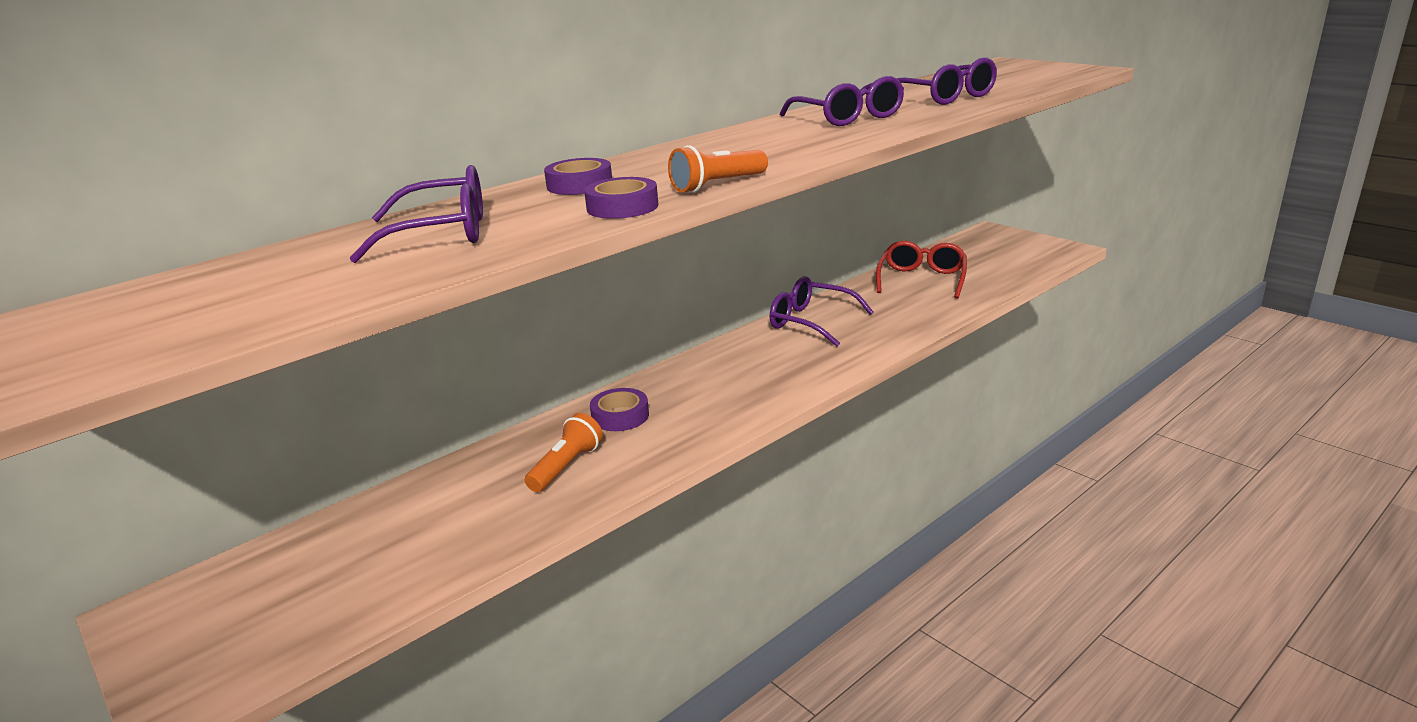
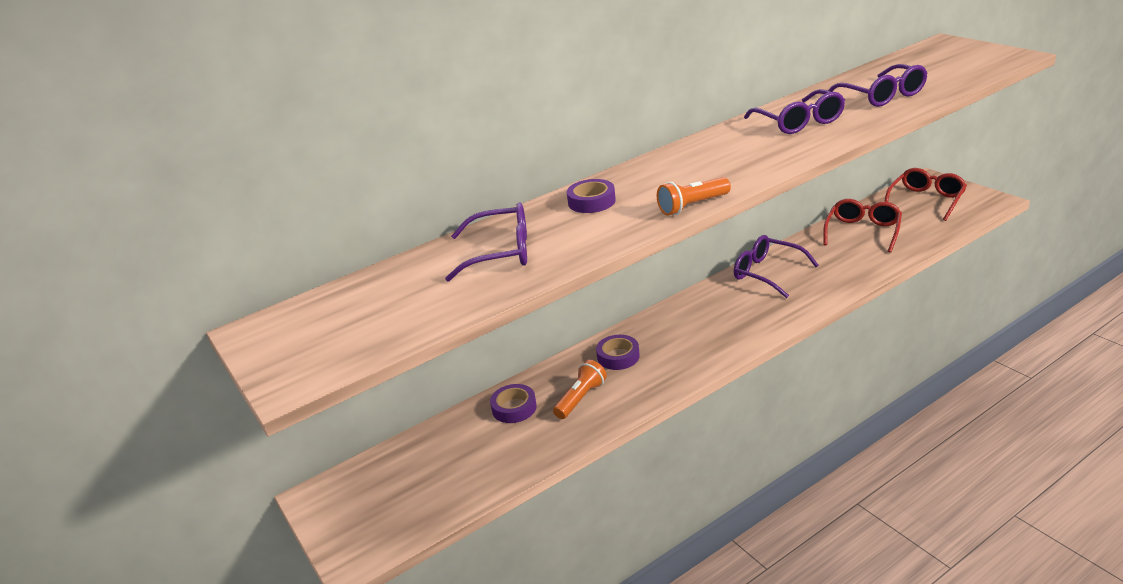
camera: 10 degrees right, 5 degrees up
purple tape [584,177,658,219] -> purple tape moved to [490,384,537,423]
none -> red glasses [884,168,967,221]

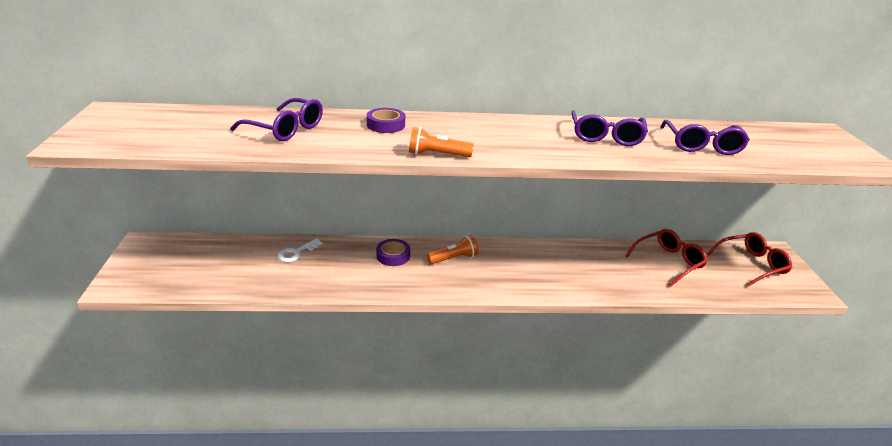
camera: 25 degrees right, 0 degrees up
purple tape [490,384,537,423] -> white key [277,238,323,262]
orange flashlight [553,360,607,419] -> orange flashlight moved to [427,235,479,264]
purple glasses [734,235,819,298] -> none

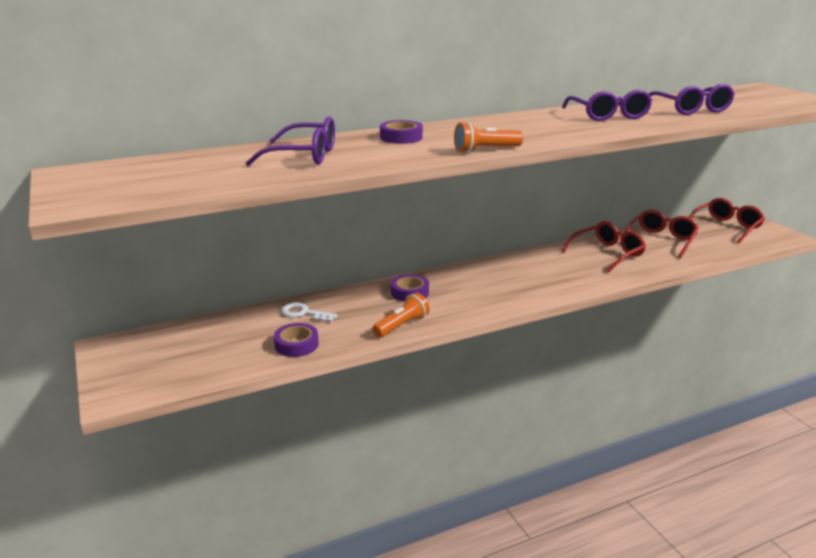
camera: 20 degrees left, 5 degrees down
white key [277,238,323,262] -> white key turned 90 degrees clockwise [281,303,337,322]
orange flashlight [427,235,479,264] -> orange flashlight moved to [372,293,430,337]
none -> purple tape [274,323,319,357]
none -> red glasses [562,221,646,272]

